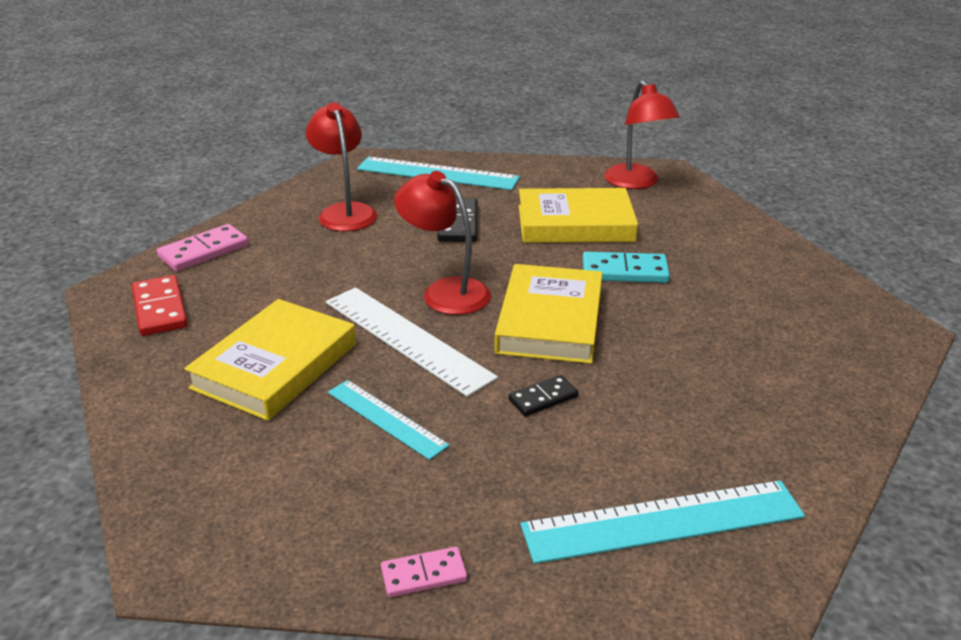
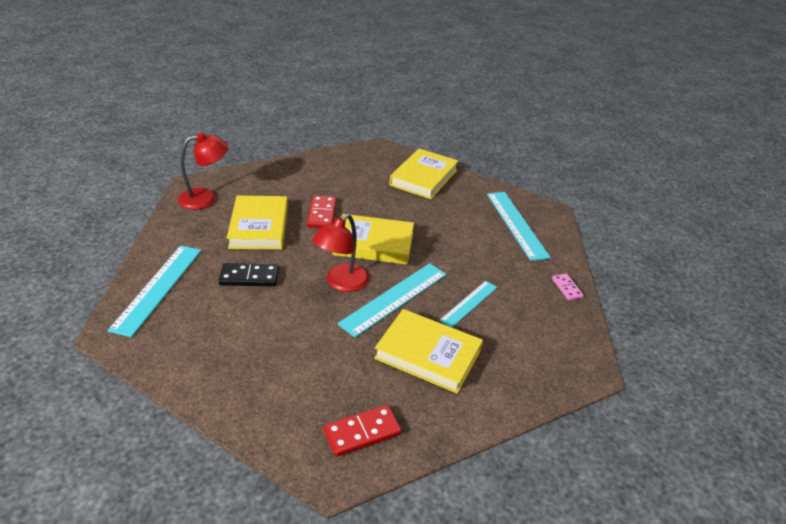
camera: 95 degrees left, 5 degrees up
pink domino [157,224,249,271] -> none
red lamp [305,102,377,231] -> none
white ruler [326,287,498,397] -> turquoise ruler [337,263,447,338]
black domino [509,375,579,416] -> none
turquoise domino [582,252,670,283] -> red domino [307,195,336,228]
none -> yellow book [390,149,458,199]

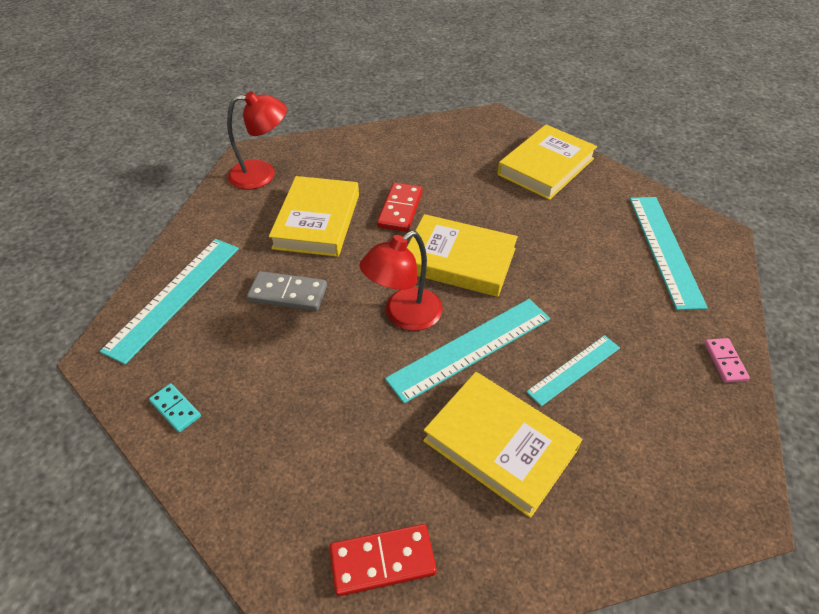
camera: 15 degrees right, 10 degrees up
black domino [218,263,279,286] -> grey domino [247,271,327,311]
none -> turquoise domino [149,383,201,432]

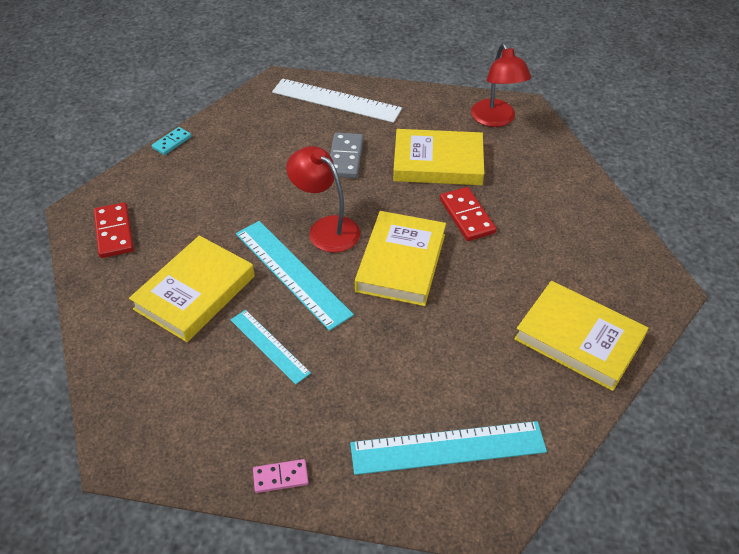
camera: 85 degrees right, 0 degrees up
turquoise ruler [99,239,239,364] -> white ruler [272,79,402,123]
turquoise domino [149,383,201,432] -> turquoise domino moved to [152,127,191,155]
red domino [377,183,423,232] -> red domino turned 60 degrees clockwise [440,187,497,241]

